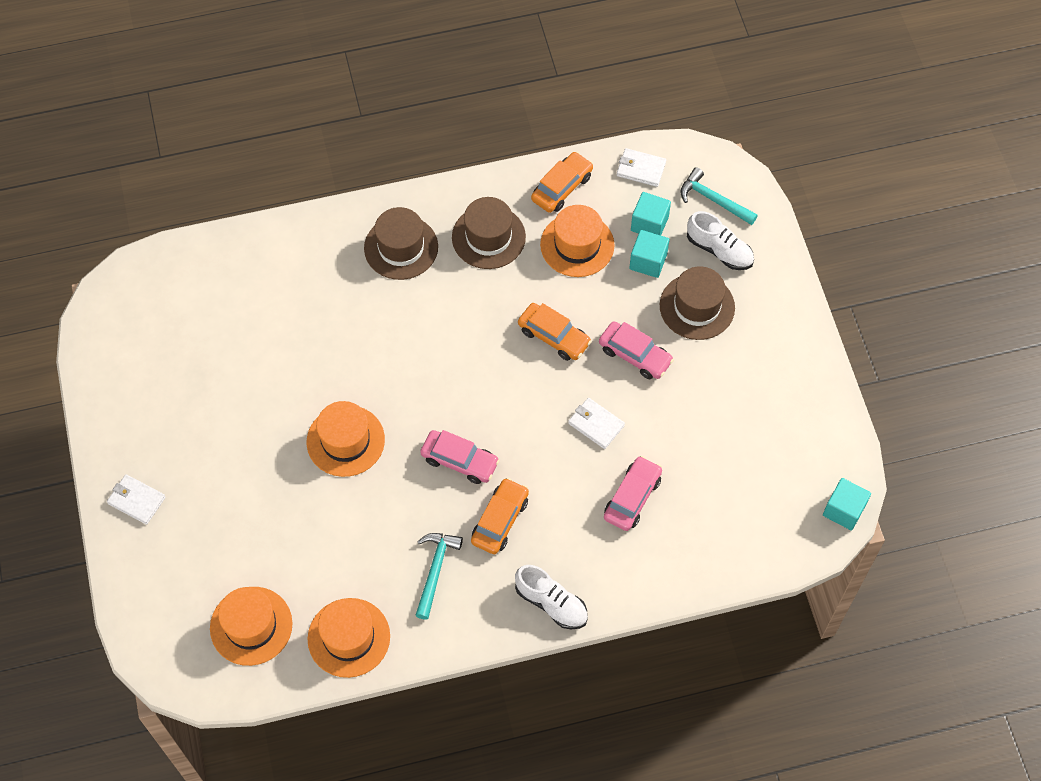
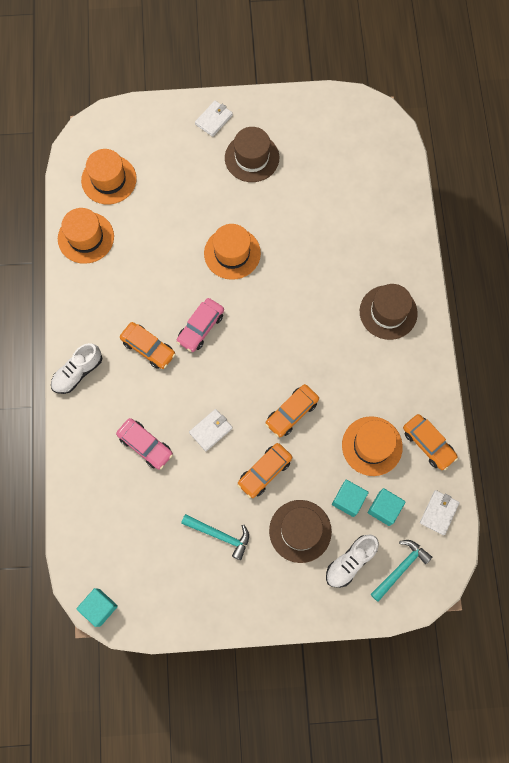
camera: 100 degrees right, 10 degrees up
turquoise hammer [415,533,463,620] -> turquoise hammer moved to [181,514,249,560]
brown hat [452,197,526,269] -> brown hat moved to [225,127,279,182]
pink car [599,321,674,379] -> orange car [237,443,292,498]

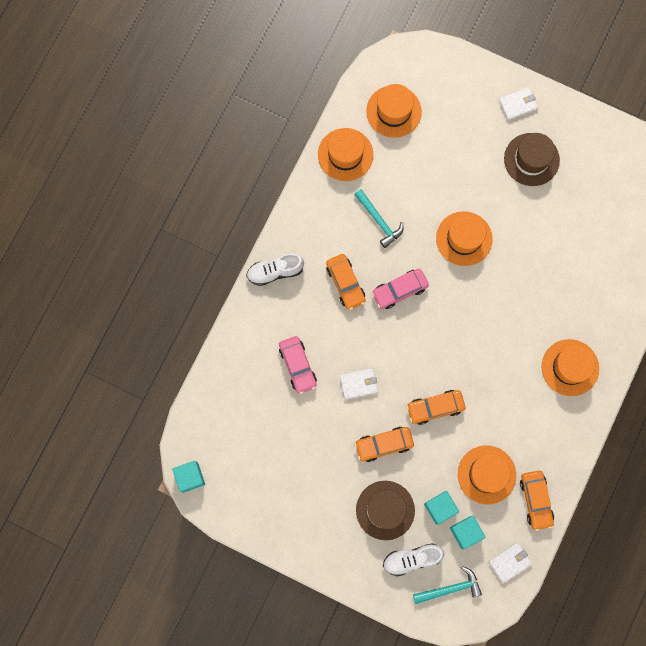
camera: 30 degrees right, 5 degrees up
turquoise hammer [181,514,249,560] -> turquoise hammer moved to [354,189,403,248]
brown hat [360,284,418,340] -> orange hat [542,339,599,396]

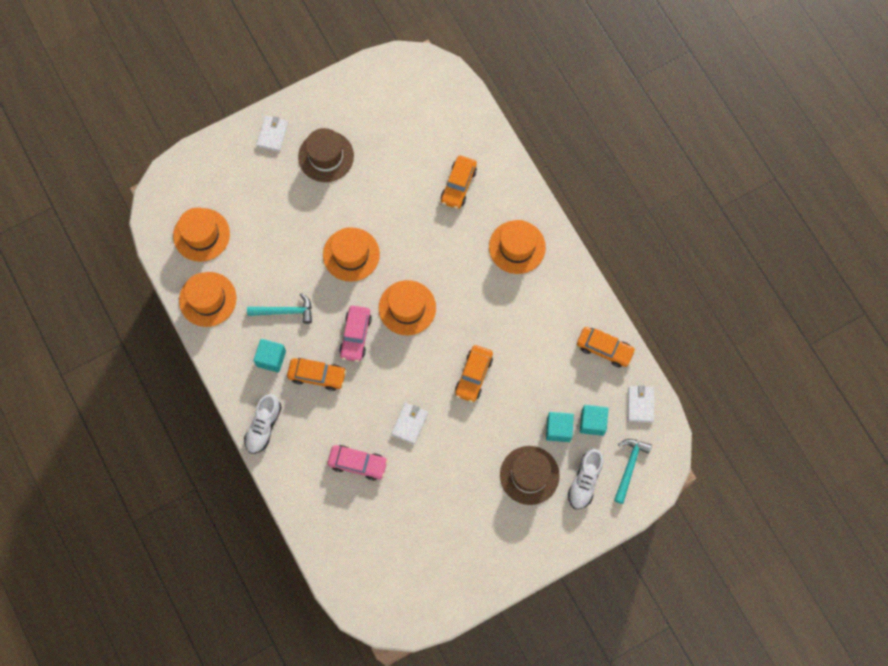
camera: 55 degrees left, 5 degrees down
turquoise cube [172,461,205,493] -> turquoise cube moved to [253,339,286,373]
orange car [354,427,414,462] -> orange car moved to [441,156,477,209]
orange hat [458,446,516,504] -> orange hat moved to [379,280,436,335]

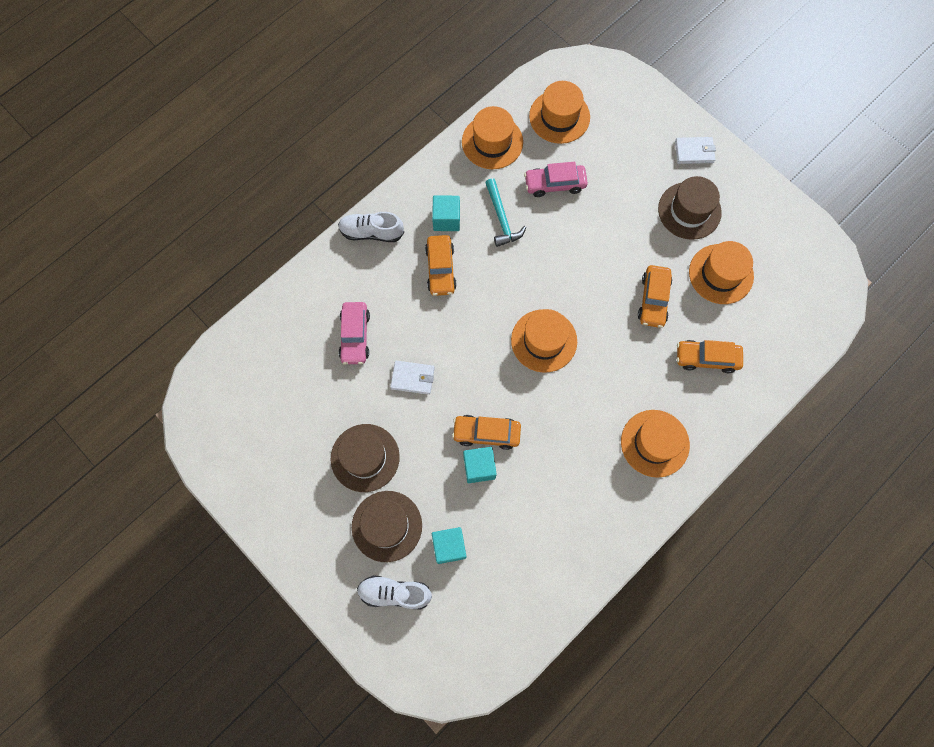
camera: 75 degrees right, 0 degrees up
orange hat [323,227,380,282] -> orange hat moved to [689,241,754,304]
pink car [339,306,372,362] -> pink car moved to [524,162,588,197]
orange car [577,327,636,368] -> orange car moved to [638,265,672,328]
turquoise cube [580,405,609,436] -> turquoise cube moved to [463,447,497,483]
turquoise hammer [614,439,652,504] -> none
white wallet [628,385,654,422] -> none
none -> brown hat [331,424,400,492]

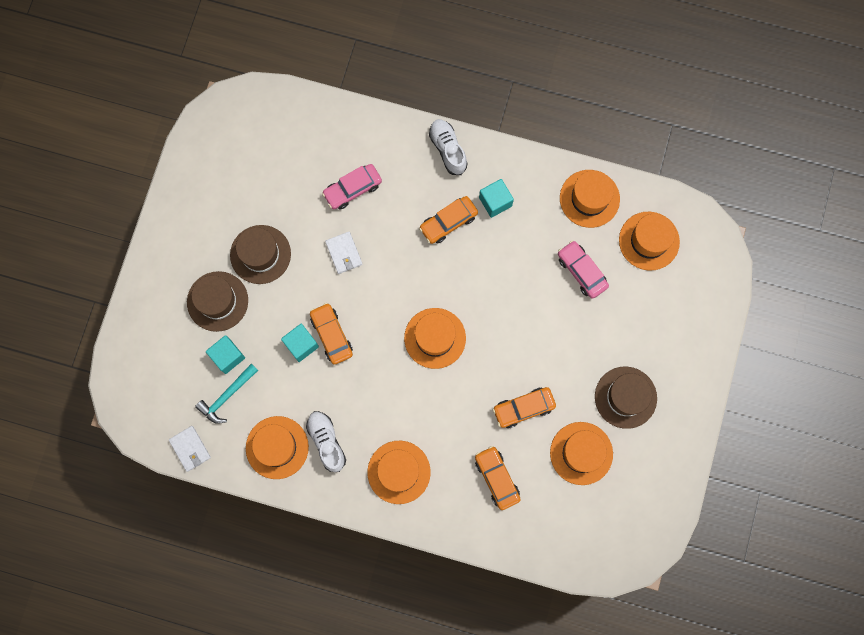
camera: 60 degrees right, 5 degrees up
white shoe [357,575,432,609] -> white shoe moved to [306,411,346,472]
turquoise hammer [485,178,526,247] -> turquoise hammer moved to [195,364,258,424]
white wallet [675,137,716,164] -> white wallet moved to [169,426,211,472]
none -> orange hat [246,416,309,479]

